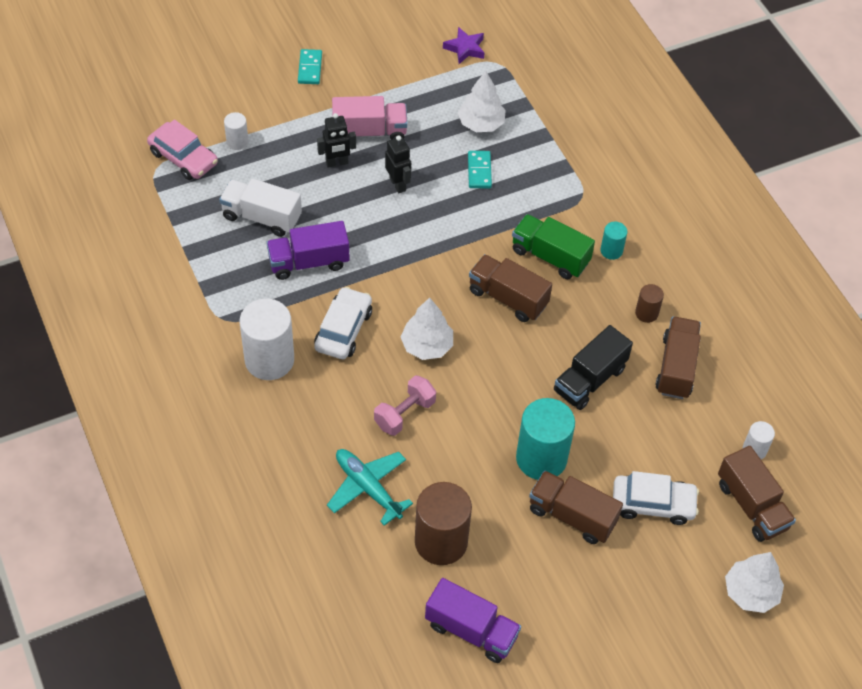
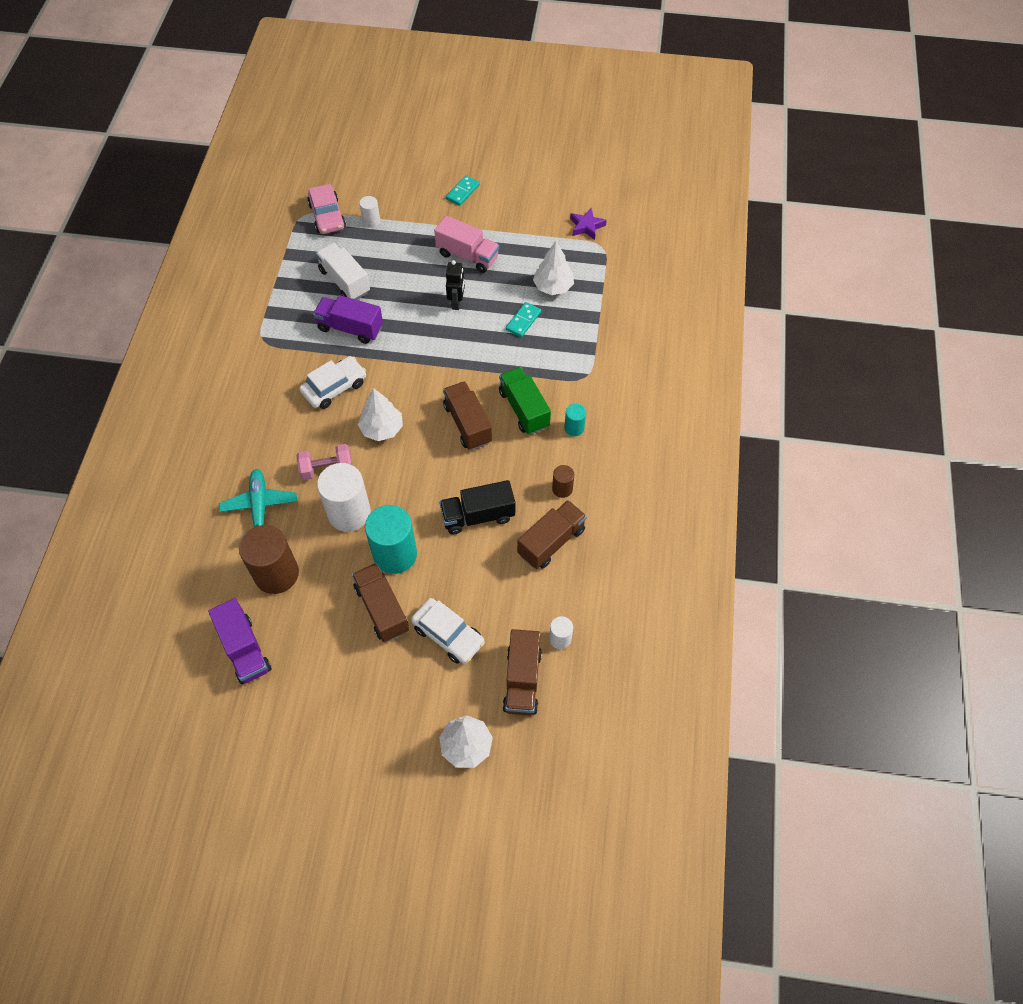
camera: 35 degrees right, 5 degrees up
white cylinder [240,299,294,380] -> white cylinder moved to [317,463,371,532]
black robot [317,113,356,168] -> none

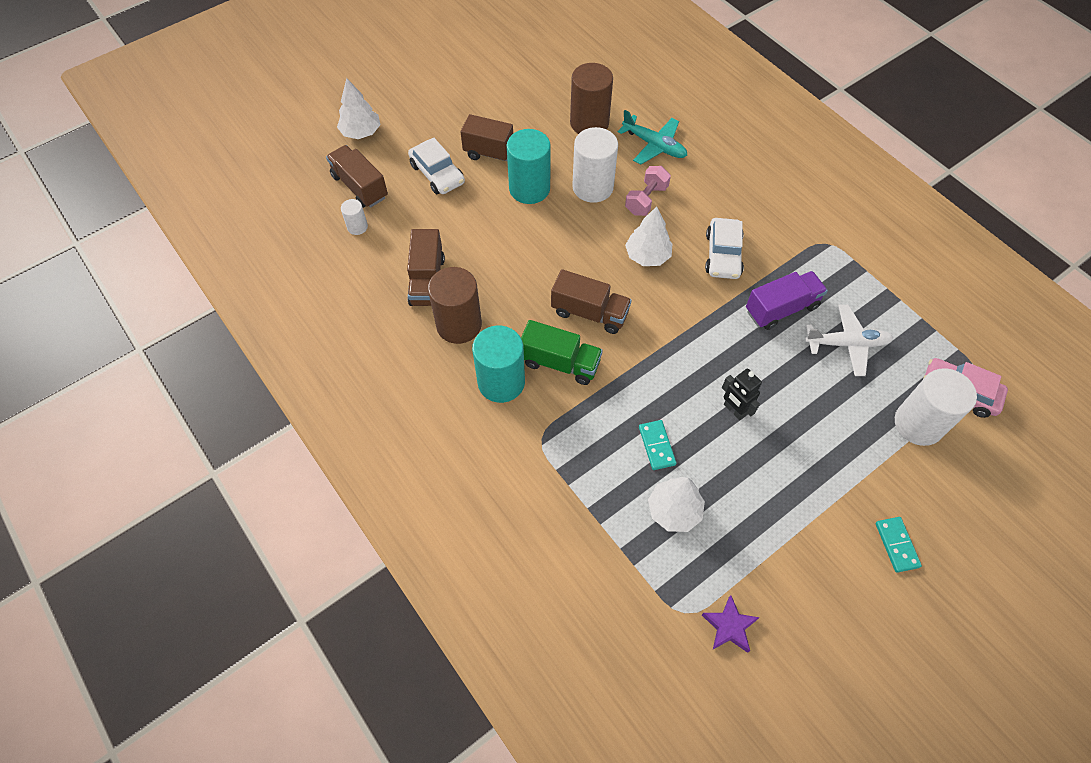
camera: 135 degrees right, 0 degrees up
purple truck [208,598,272,684] -> none
white truck [316,243,370,300] -> white plane [805,304,893,376]
white cylinder [359,196,380,228] -> white cylinder [895,368,977,446], size x2.06
white car [411,598,485,664] -> white car turned 120 degrees counterclockwise [408,138,465,194]
pink truck [434,216,499,273] -> none
black truck [439,480,515,535] -> none
brown cylinder [552,465,574,498] -> brown cylinder [428,267,482,344], size x2.06
turquoise cylinder [564,404,586,436] -> turquoise cylinder [472,326,525,403], size x2.06

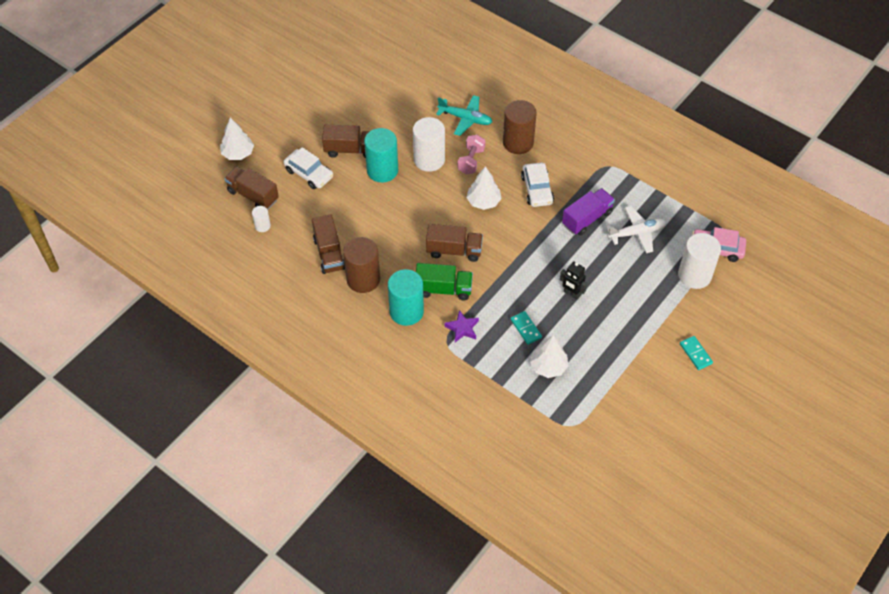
camera: 15 degrees left, 5 degrees down
brown cylinder [570,63,613,134] -> brown cylinder moved to [503,100,537,154]
purple star [702,595,760,653] -> purple star moved to [444,310,479,342]

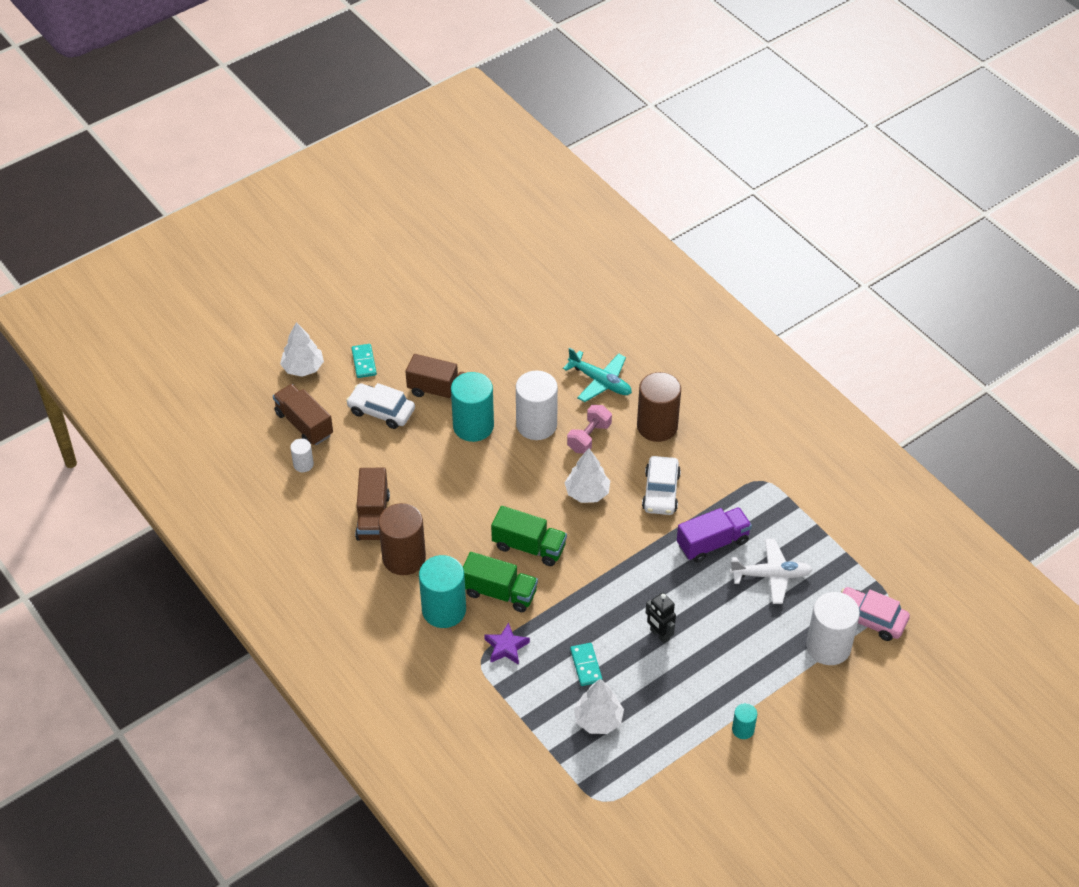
camera: 15 degrees right, 5 degrees down
white car [284,147,333,189] -> white car turned 150 degrees clockwise [346,383,415,429]
brown truck [426,224,483,262] -> green truck [491,506,567,566]
turquoise domino [680,336,713,370] -> turquoise domino moved to [352,344,377,378]
none -> turquoise cylinder [732,703,757,739]

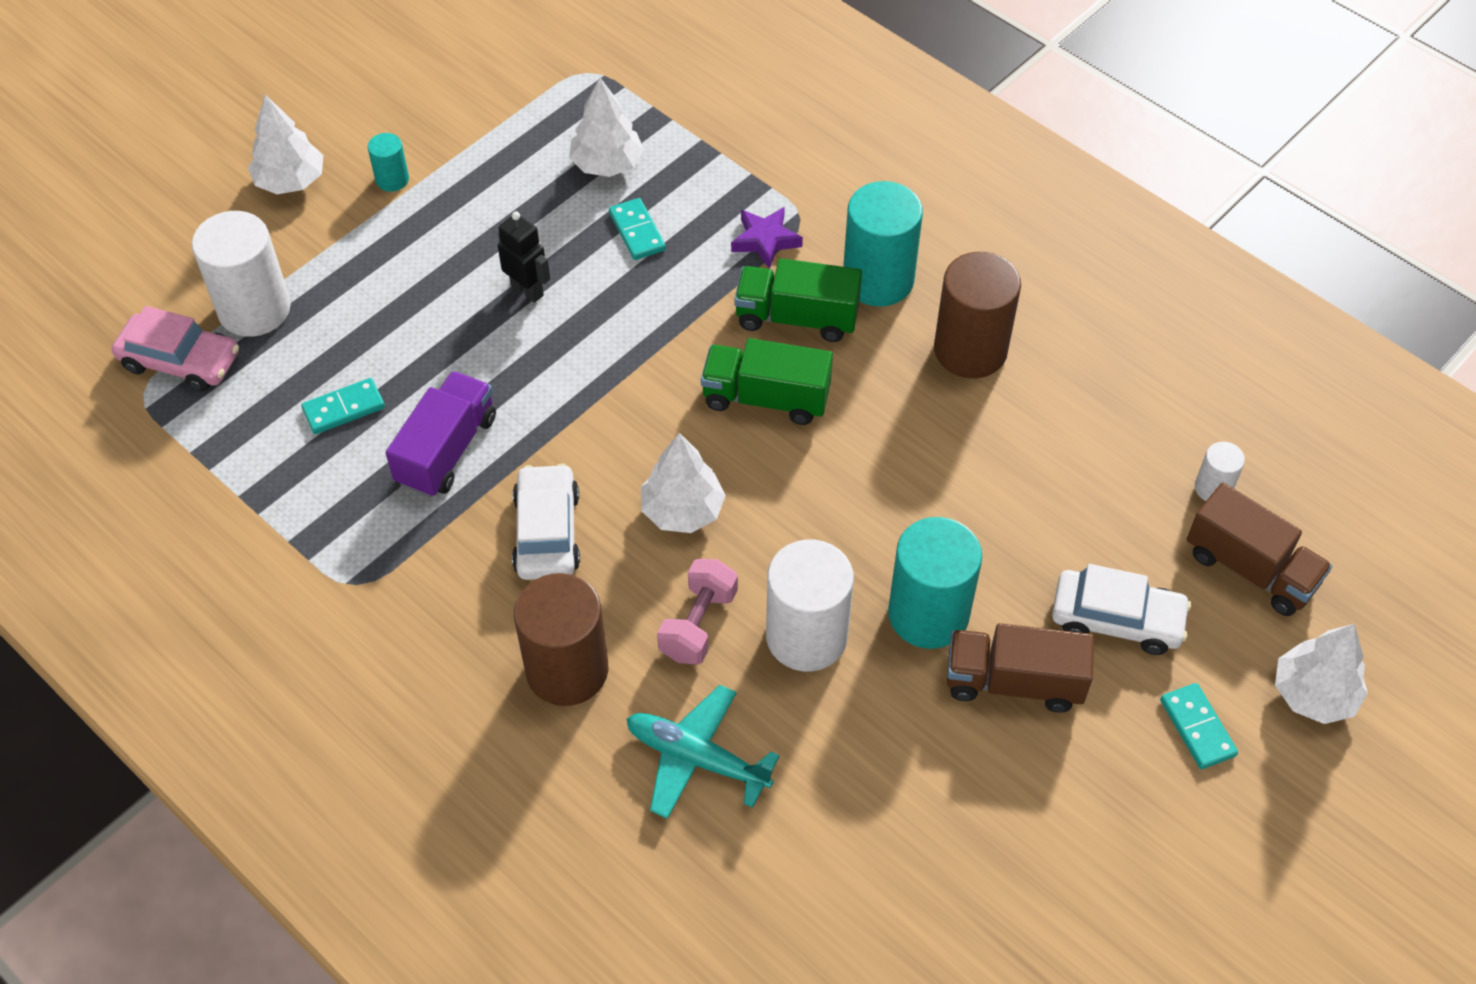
camera: 170 degrees right, 5 degrees up
brown truck [355,468,390,540] -> none
purple truck [677,507,752,563] -> purple truck turned 150 degrees clockwise [386,371,496,497]
white plane [730,539,813,604] -> turquoise domino [301,378,385,434]
none -> white tree [248,95,324,194]

